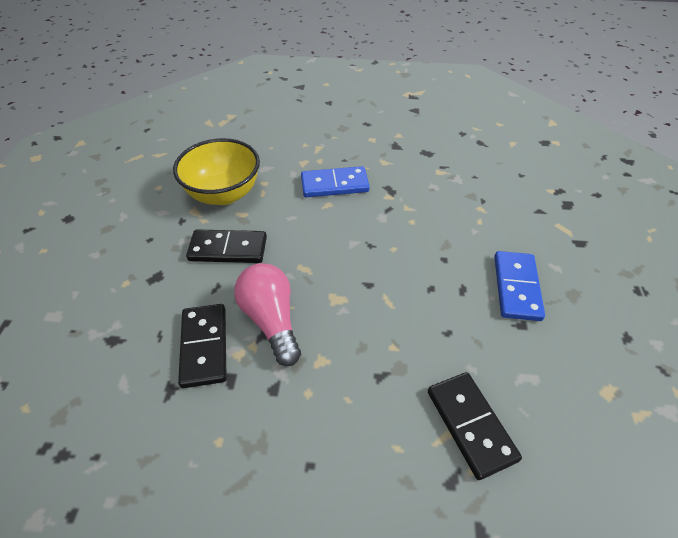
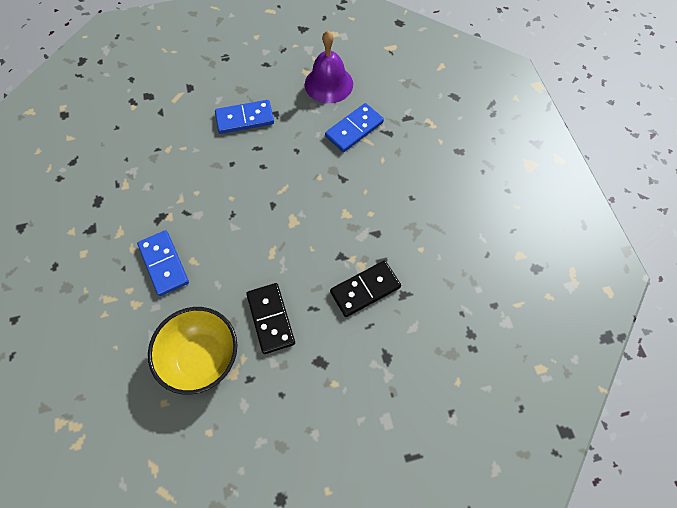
camera: 110 degrees left, 15 degrees up
pink light bulb [234,263,301,366] -> none
black domino [428,372,522,480] -> blue domino [325,103,384,152]
none -> purple bell [305,31,353,104]

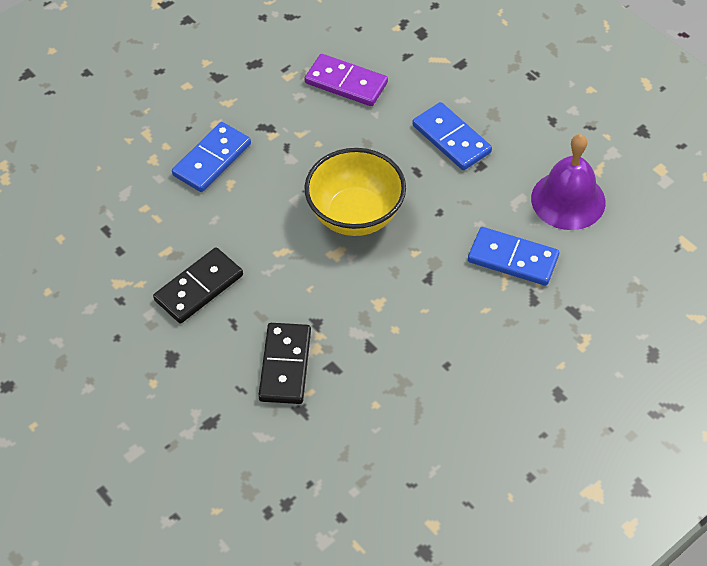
camera: 65 degrees right, 10 degrees down
yellow bowl [148,307,237,395] -> yellow bowl moved to [304,148,406,236]
black domino [330,260,401,317] -> black domino turned 60 degrees clockwise [258,323,311,404]
none -> purple domino [304,54,388,106]

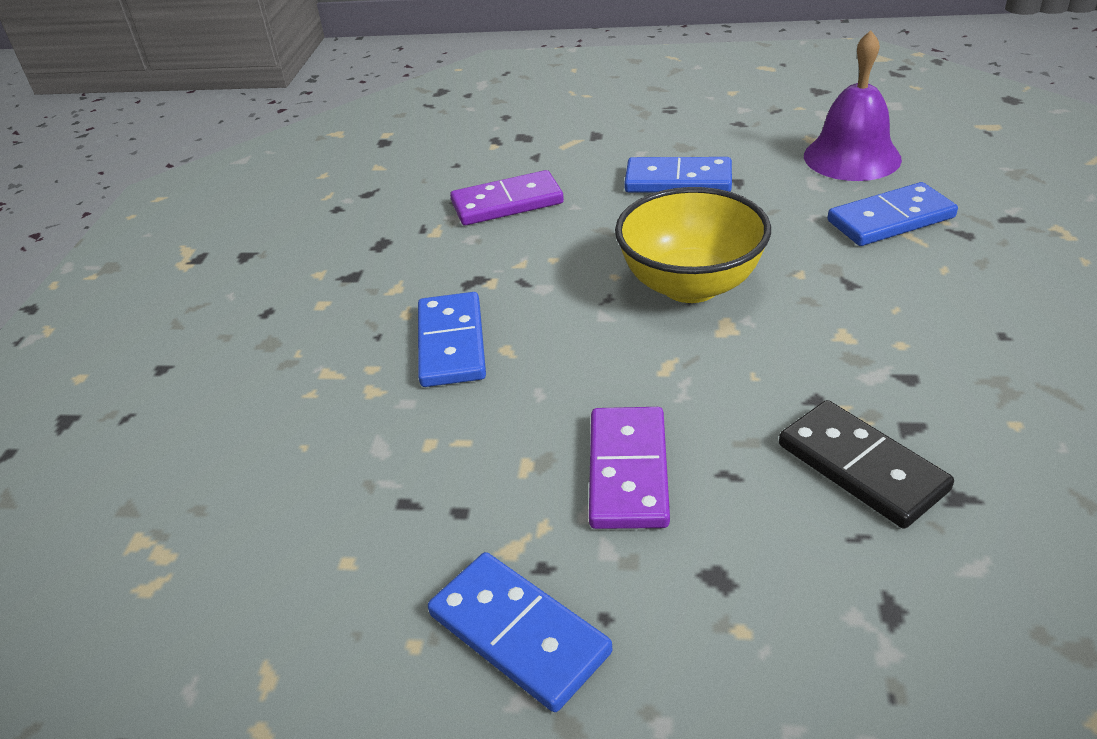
camera: 40 degrees left, 15 degrees down
black domino [153,247,243,323] -> purple domino [589,407,670,529]
none -> blue domino [428,552,612,712]

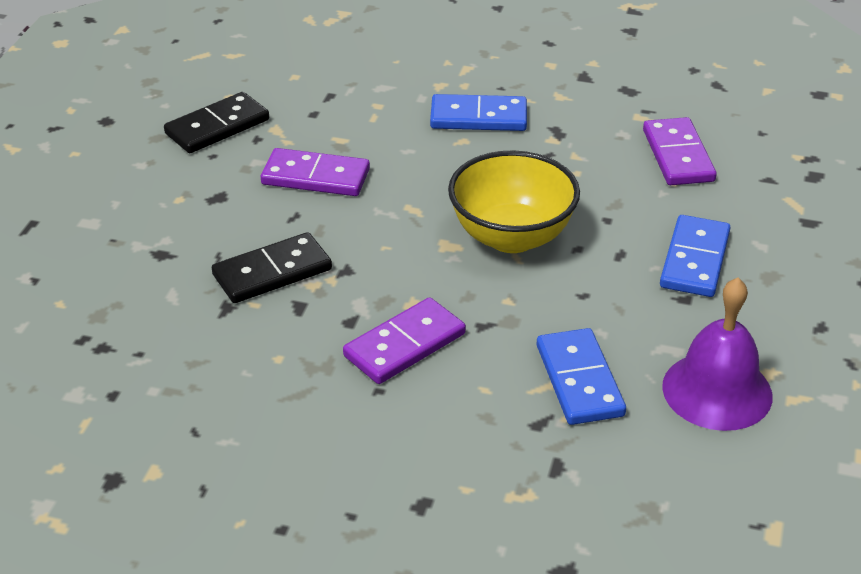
camera: 95 degrees right, 0 degrees up
blue domino [428,552,612,712] -> black domino [164,92,269,153]
none -> purple domino [343,297,466,384]

